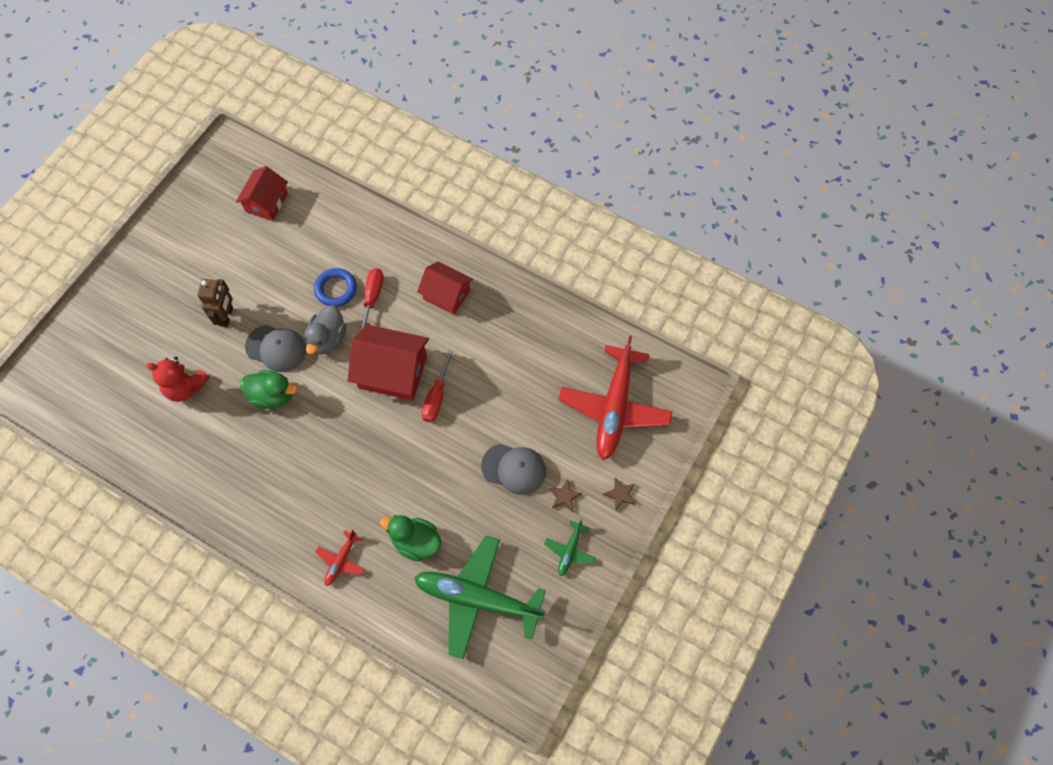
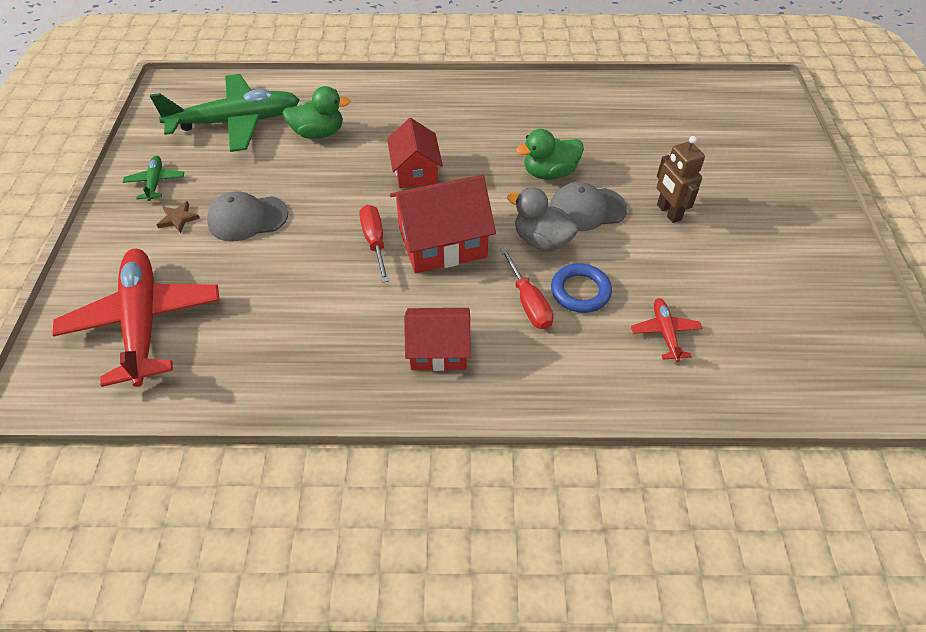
camera: 150 degrees right, 15 degrees down
red teddy bear [146,357,210,402] -> none
red house [236,166,288,221] -> red house moved to [387,118,443,188]
grey duck [304,305,346,354] -> grey duck turned 45 degrees counterclockwise [507,187,578,251]
red plane [315,530,365,586] -> red plane moved to [631,298,703,362]
brown star [603,478,636,510] -> none

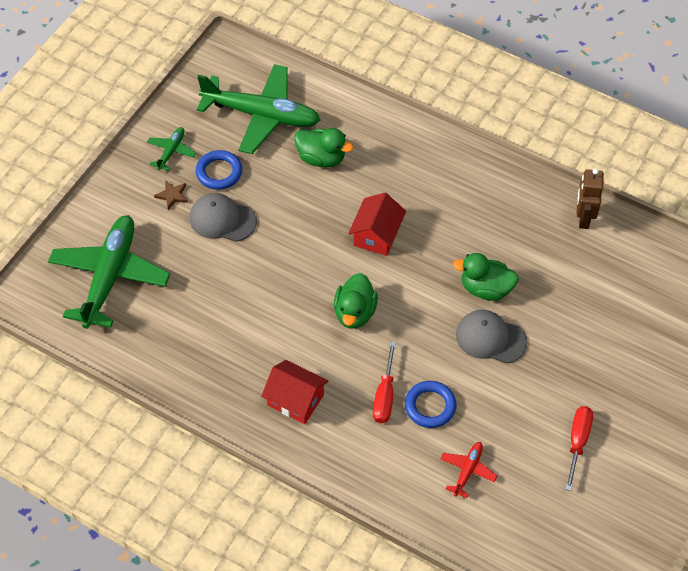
camera: 30 degrees right, 5 degrees up
red plane [52,249,220,387] -> green plane [48,215,170,329]
red screwdriver [359,205,389,283] -> red screwdriver moved to [565,406,593,491]
red house [390,175,496,274] -> green duck [334,273,378,329]
grey duck [507,187,578,251] -> none
brown robot [657,136,705,223] -> brown robot moved to [576,168,604,229]
none -> blue ring [196,150,242,190]

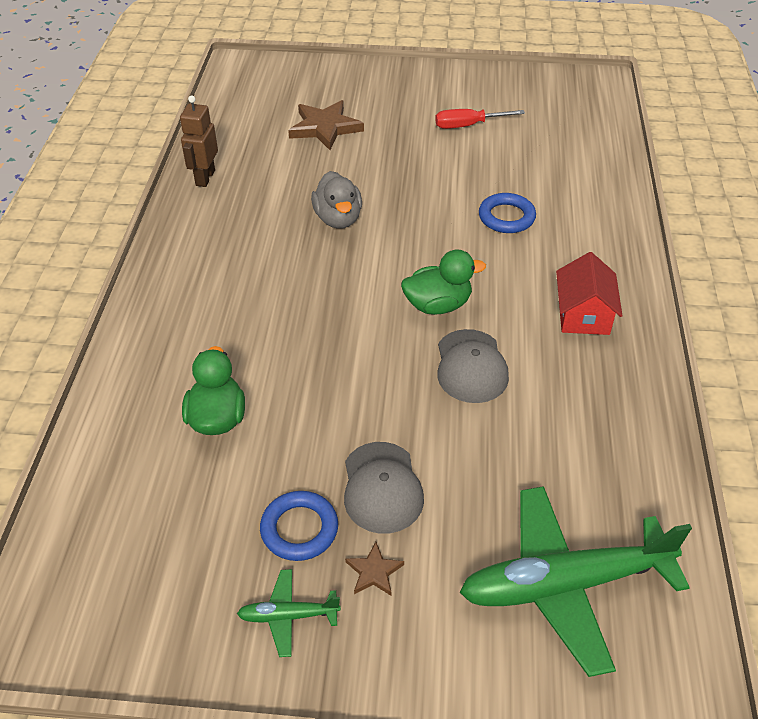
camera: 115 degrees left, 10 degrees down
green plane [197,64,320,154] -> none
red house [348,193,406,256] -> none
red screwdriver [373,342,396,423] -> none
red plane [440,442,497,498] -> none
green duck [453,253,519,301] -> grey duck [311,171,362,228]
grey cap [456,310,527,364] -> grey cap moved to [437,329,509,403]
brown robot [576,168,604,229] -> brown robot turned 120 degrees clockwise [180,95,218,187]
none -> brown star [288,100,364,150]

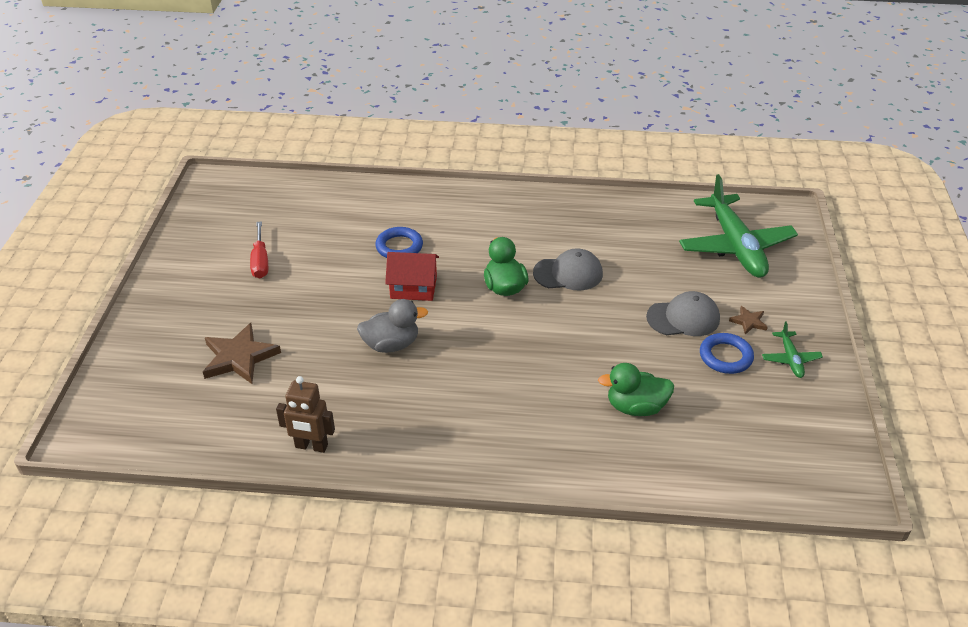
camera: 90 degrees left, 5 degrees down
red house [556,252,623,335] -> red house moved to [385,252,439,301]

